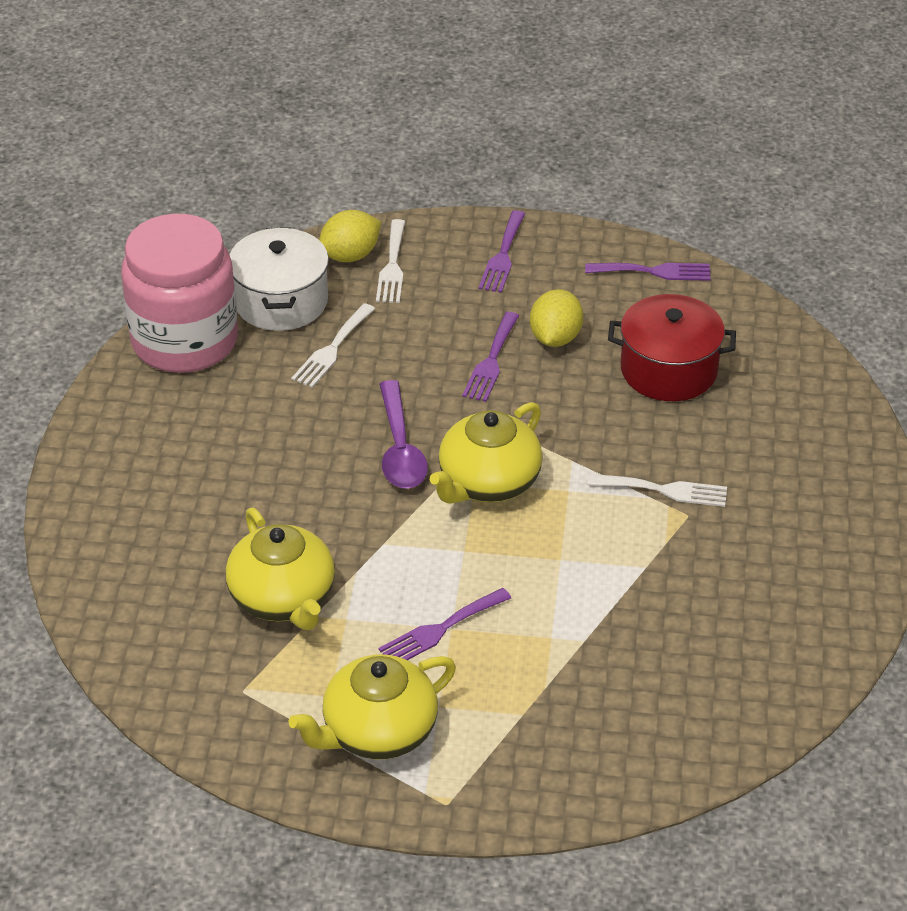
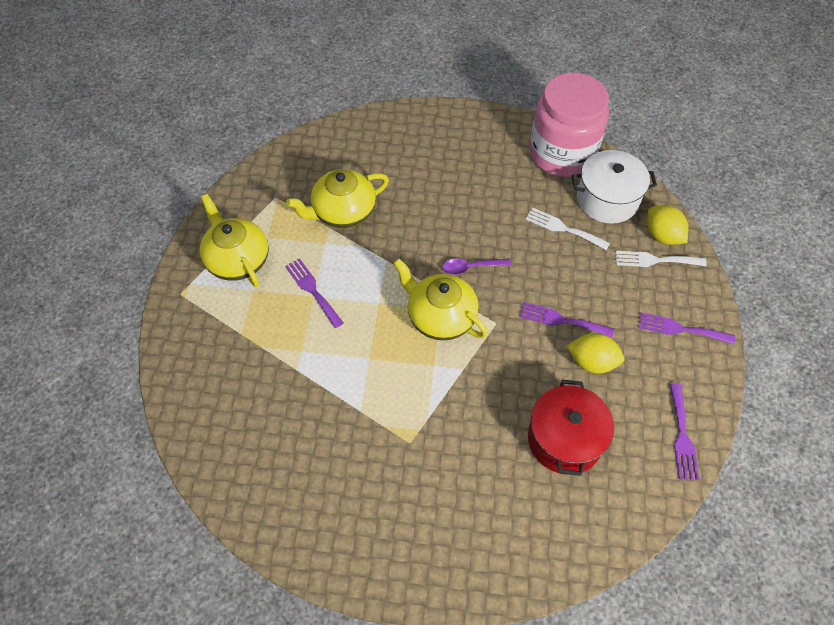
camera: 90 degrees right, 15 degrees up
purple spoon [379,380,428,489] -> purple spoon [442,258,511,275], size x0.65
white fork [588,474,727,507] -> none

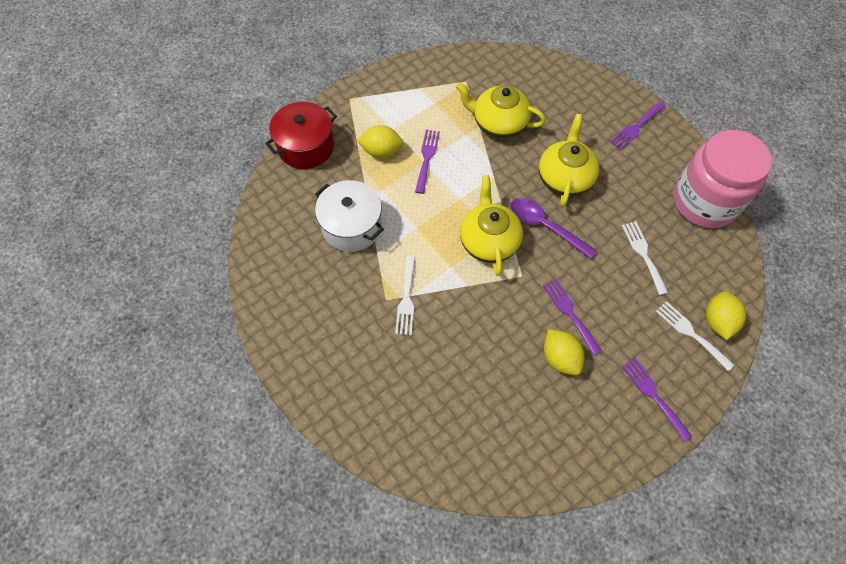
camera: 45 degrees right, 5 degrees up
yellow teapot [200,194,269,287] -> yellow teapot moved to [539,114,599,207]
purple spoon [442,258,511,275] -> purple spoon [510,198,597,259], size x1.54
red pot [528,380,614,476] -> red pot moved to [265,101,337,169]
white pot [572,150,657,224] -> white pot moved to [315,180,384,252]
purple fork [670,383,699,480] -> purple fork moved to [610,102,666,150]
none -> yellow lemon [357,125,403,158]
none -> white fork [395,256,415,335]

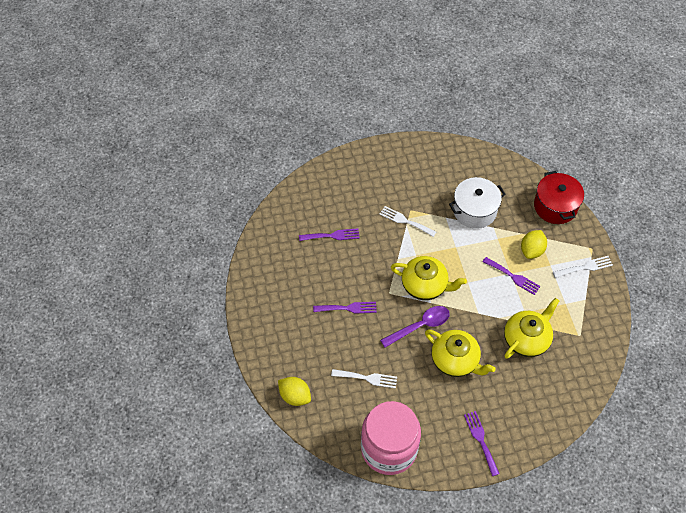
camera: 115 degrees right, 5 degrees down
yellow lemon [544,329,585,375] -> none
purple fork [622,358,692,442] -> purple fork moved to [299,228,360,241]
white fork [655,301,734,371] -> white fork moved to [553,256,613,278]

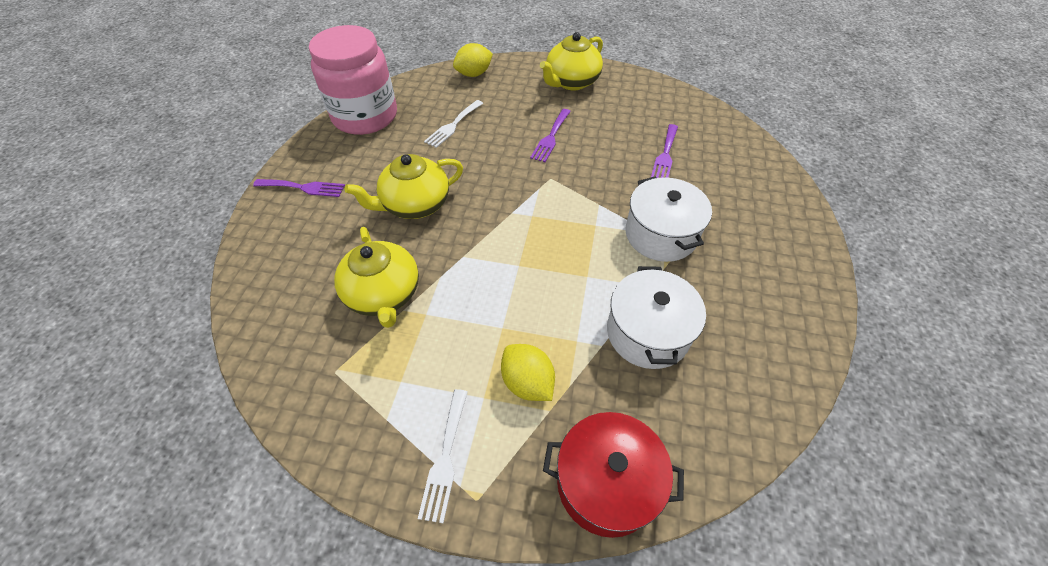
camera: 115 degrees right, 5 degrees down
white fork [379,206,436,237] -> white pot [625,176,712,262]
purple spoon [380,306,450,348] -> none
yellow teapot [391,256,467,300] -> yellow teapot moved to [540,32,603,90]
purple fork [483,257,541,295] -> none

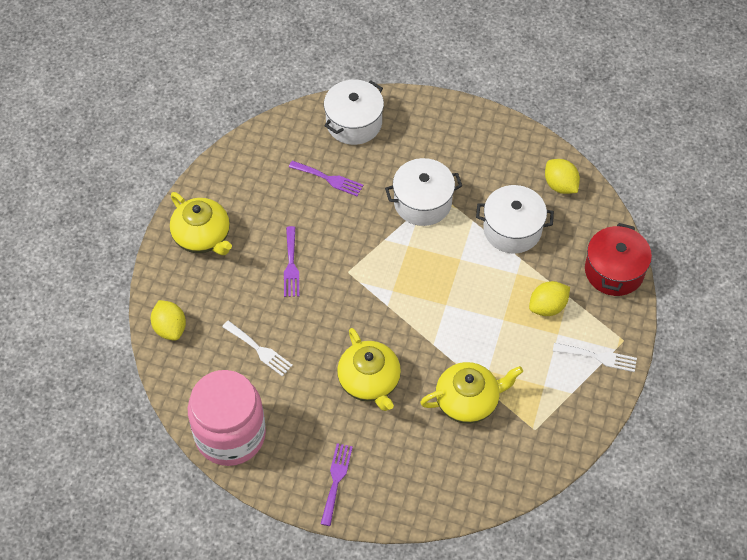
camera: 85 degrees left, 5 degrees up
purple fork [530,109,571,162] -> purple fork turned 60 degrees clockwise [284,226,299,297]
none -> white pot [324,80,384,145]
none -> yellow lemon [545,159,580,194]

